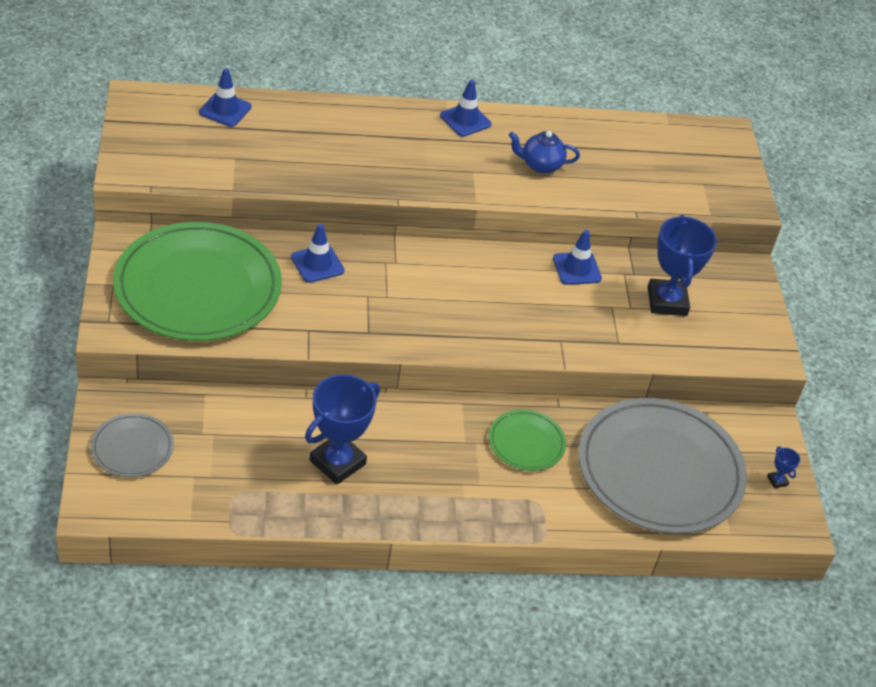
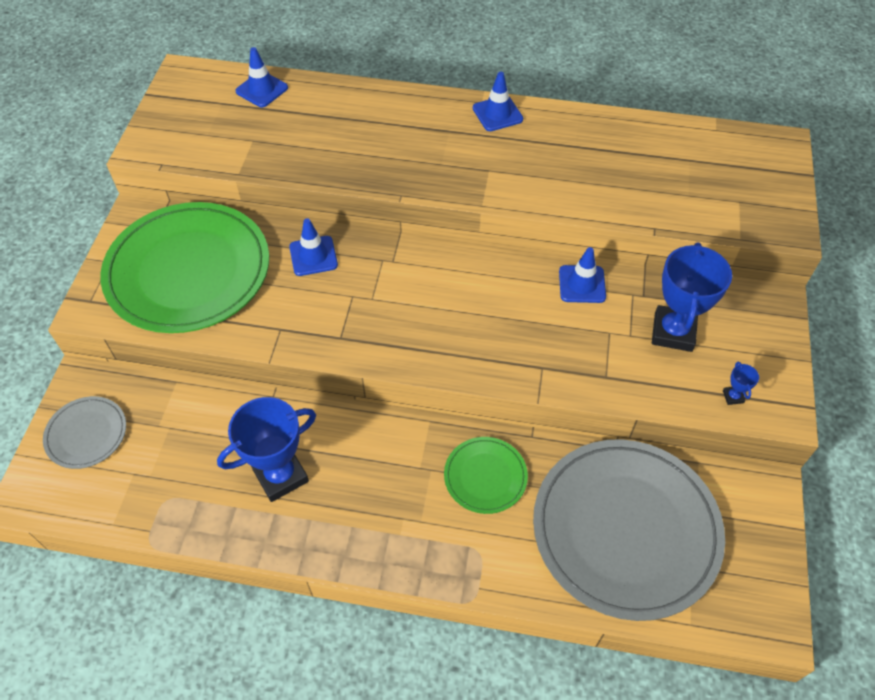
camera: 20 degrees right, 10 degrees up
blue teapot [509,131,580,174] -> none
blue trophy [767,447,800,489] -> blue trophy moved to [723,362,759,405]

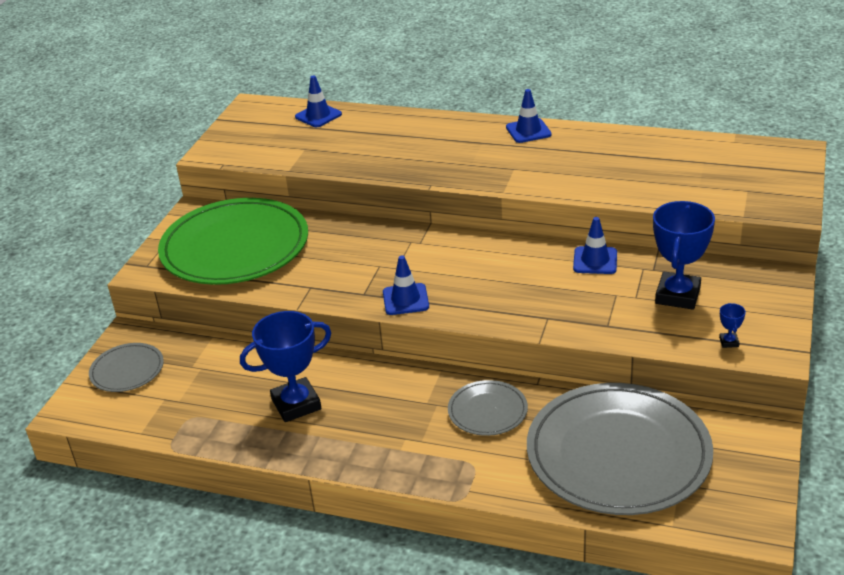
camera: 10 degrees right, 20 degrees down
blue traffic cone [289,218,338,276] -> blue traffic cone moved to [383,255,429,315]
green plate [444,437,528,514] -> grey plate [448,380,528,436]

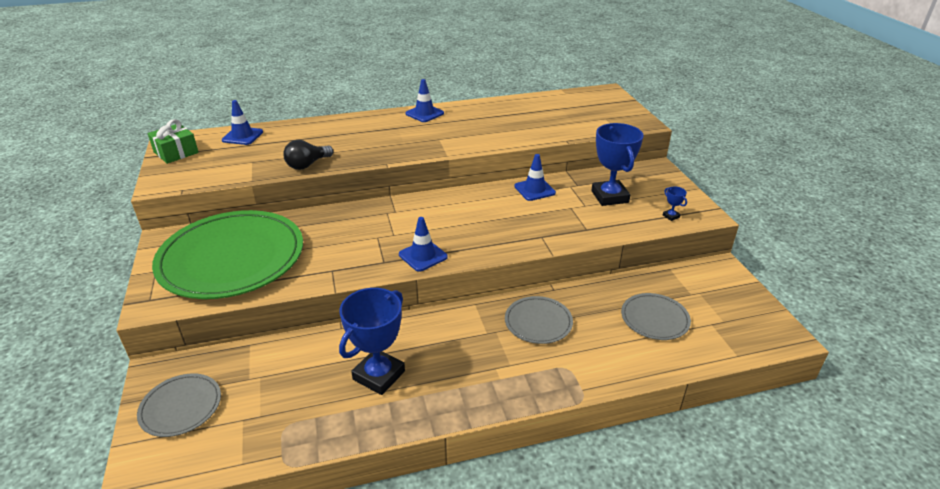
camera: 35 degrees left, 0 degrees up
grey plate [527,383,713,515] -> grey plate [621,293,691,340], size x0.46
none -> green gift [148,119,199,164]
none -> black light bulb [283,140,333,170]

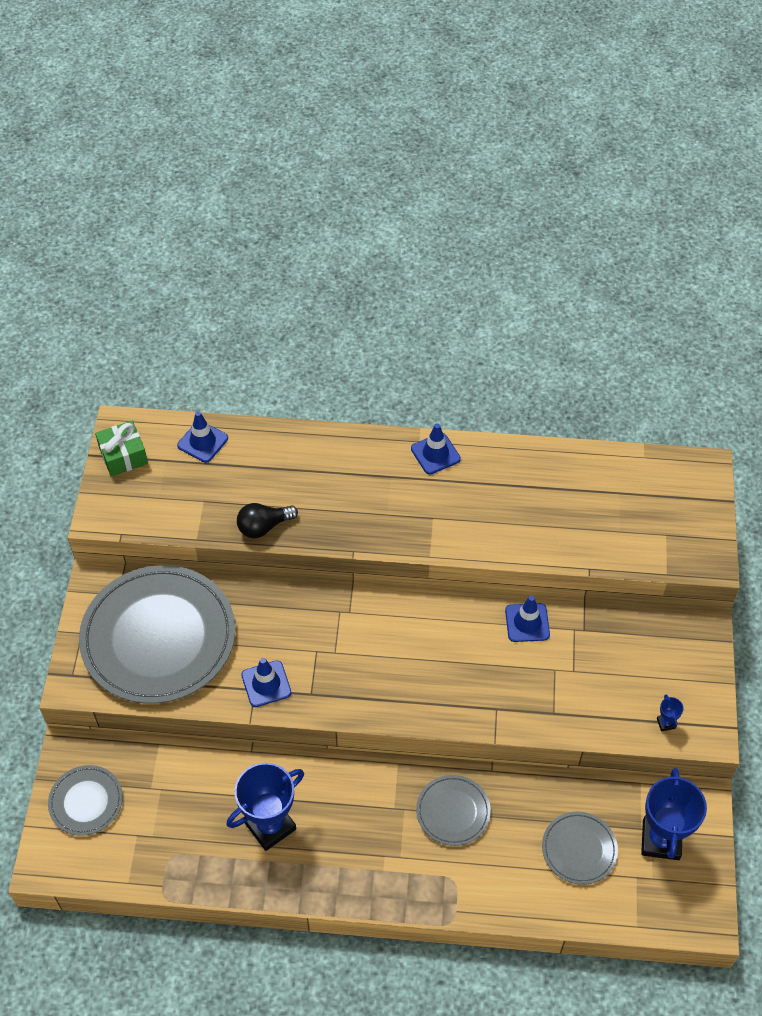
camera: 20 degrees right, 20 degrees up
green plate [152,210,303,299] -> grey plate [79,565,235,704]
blue traffic cone [399,217,448,272] -> blue traffic cone moved to [241,658,291,707]
blue trophy [591,123,644,206] -> blue trophy moved to [641,768,707,860]

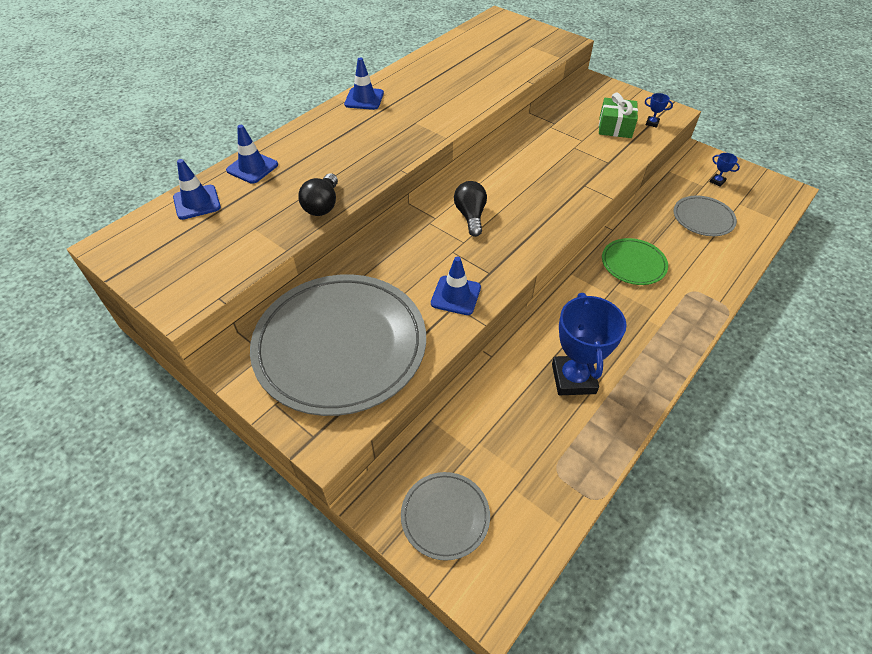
camera: 55 degrees left, 5 degrees down
green gift [95,421,148,476] -> green gift moved to [599,93,638,138]
grey plate [416,775,491,846] -> green plate [602,238,668,285]
blue traffic cone [505,596,550,642] -> blue traffic cone moved to [226,125,278,184]
blue trophy [641,768,707,860] -> blue trophy [710,153,740,187], size x0.40
none -> black light bulb [454,181,487,237]

